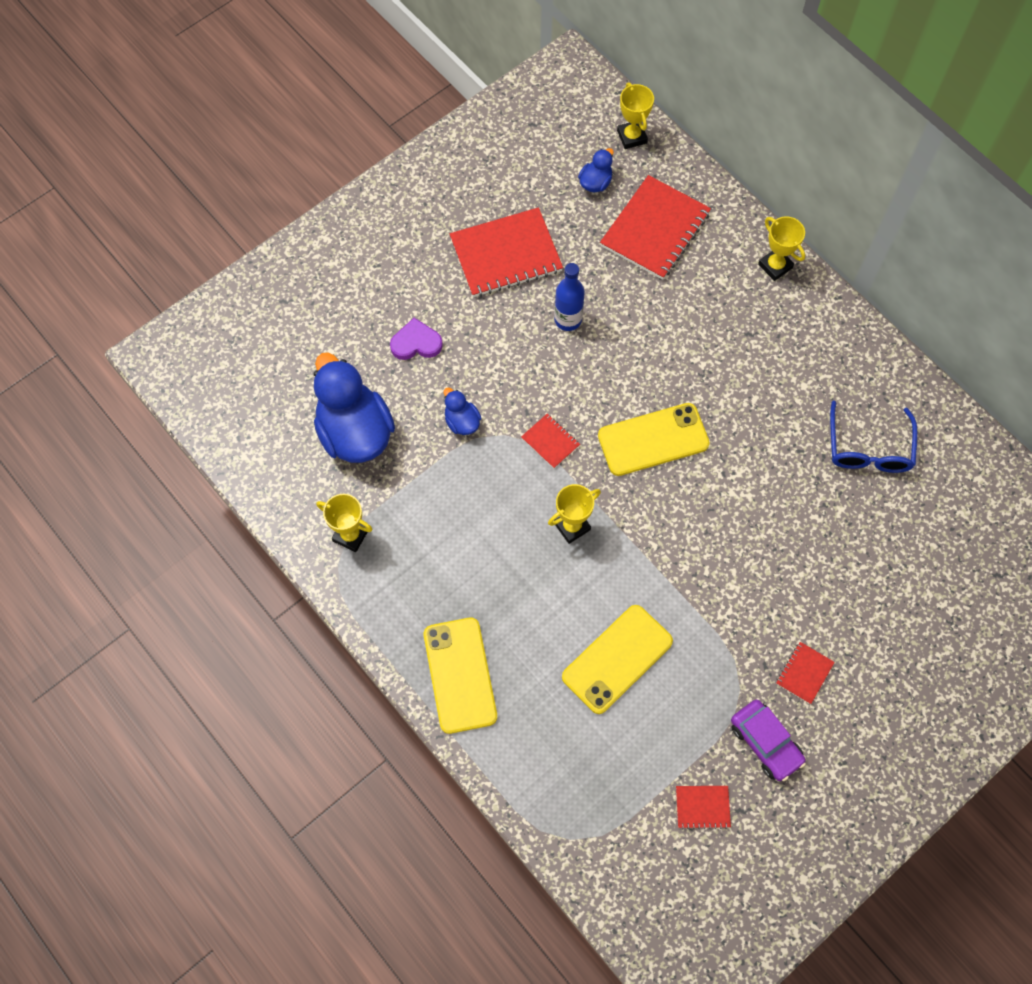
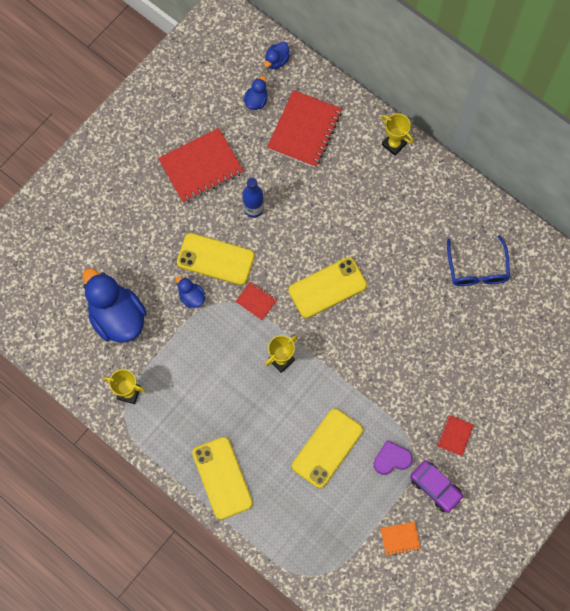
camera: 10 degrees left, 5 degrees up
purple heart [390,318,443,360] -> purple heart moved to [374,440,413,475]
yellow trophy [617,82,654,149] -> blue duck [264,41,290,69]
red notebook [676,786,731,829] -> orange notebook [380,522,421,556]
none -> yellow phone [177,233,255,285]

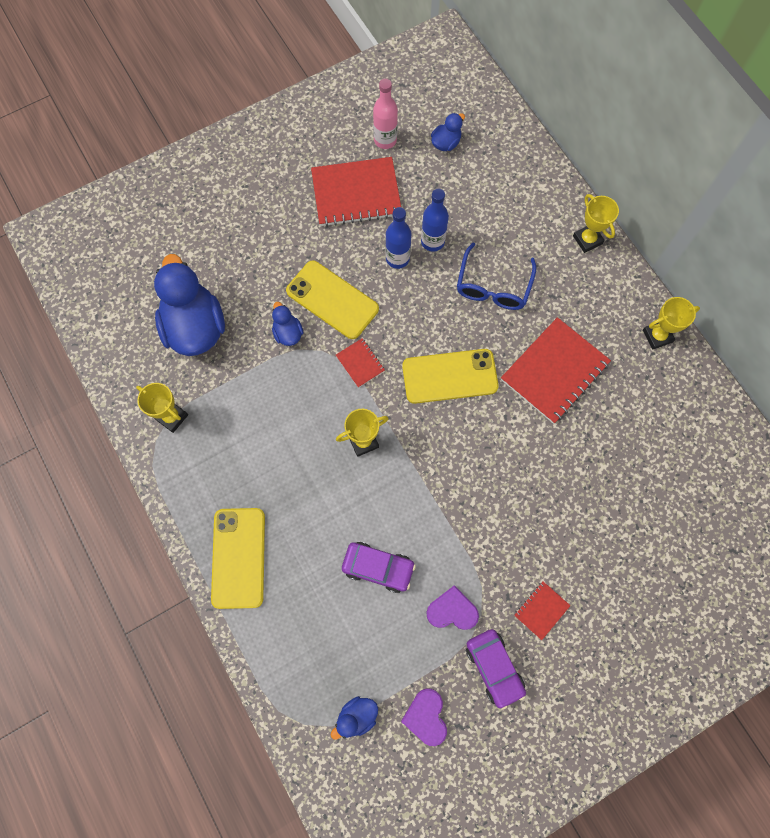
camera: 20 degrees right, 0 degrees up
blue duck [264,41,290,69] -> blue duck moved to [331,696,378,739]
red notebook [267,90,342,168] -> red notebook moved to [501,317,611,424]
yellow phone [292,408,363,488] -> purple car [342,542,416,593]
orange notebook [380,522,421,556] -> purple heart [401,688,447,746]
blue glasses [447,235,510,286] -> blue glasses moved to [457,243,536,310]
none -> pink bottle [373,79,398,149]
none -> blue bottle [421,189,449,252]
none -> yellow trophy [643,297,700,350]

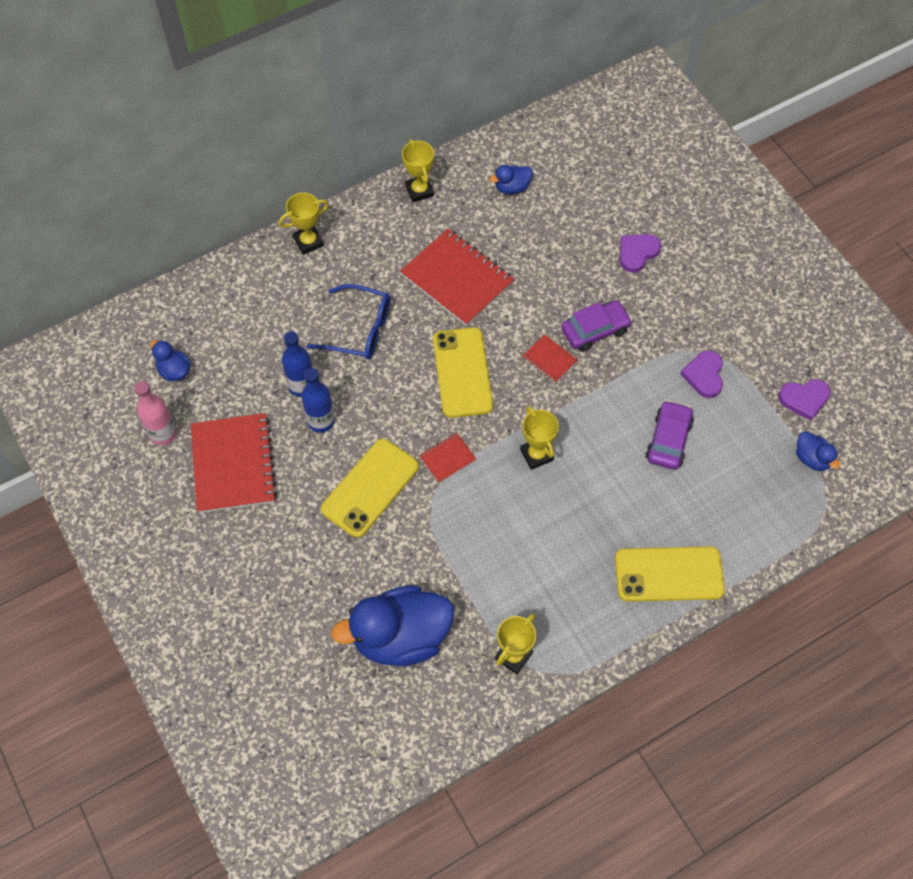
camera: 90 degrees left, 10 degrees down
blue duck [272,302,303,346] -> blue duck moved to [490,165,533,194]
purple car [466,629,526,710] -> purple car moved to [561,300,632,352]
red notebook [514,581,570,640] -> red notebook moved to [522,334,577,383]
none -> purple heart [620,234,661,273]

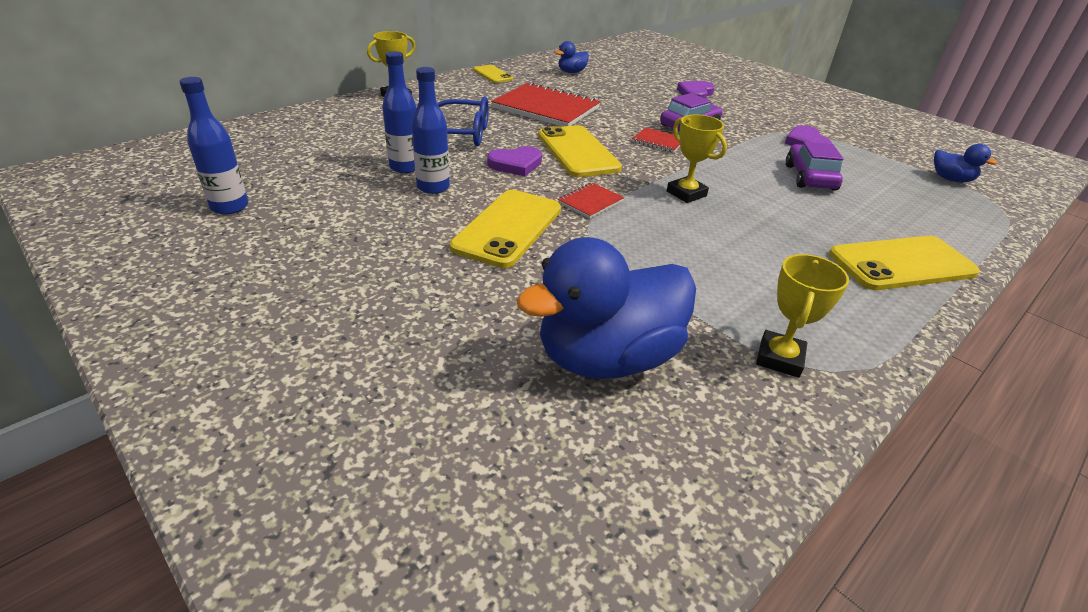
camera: 15 degrees left, 25 degrees down
pink bottle [134,381,177,445] -> blue bottle [179,77,248,215]
blue duck [150,340,191,381] -> none
red notebook [191,413,277,513] -> none
yellow trophy [402,139,434,202] -> yellow phone [474,65,513,83]
purple heart [778,379,831,421] -> purple heart moved to [487,146,542,176]

